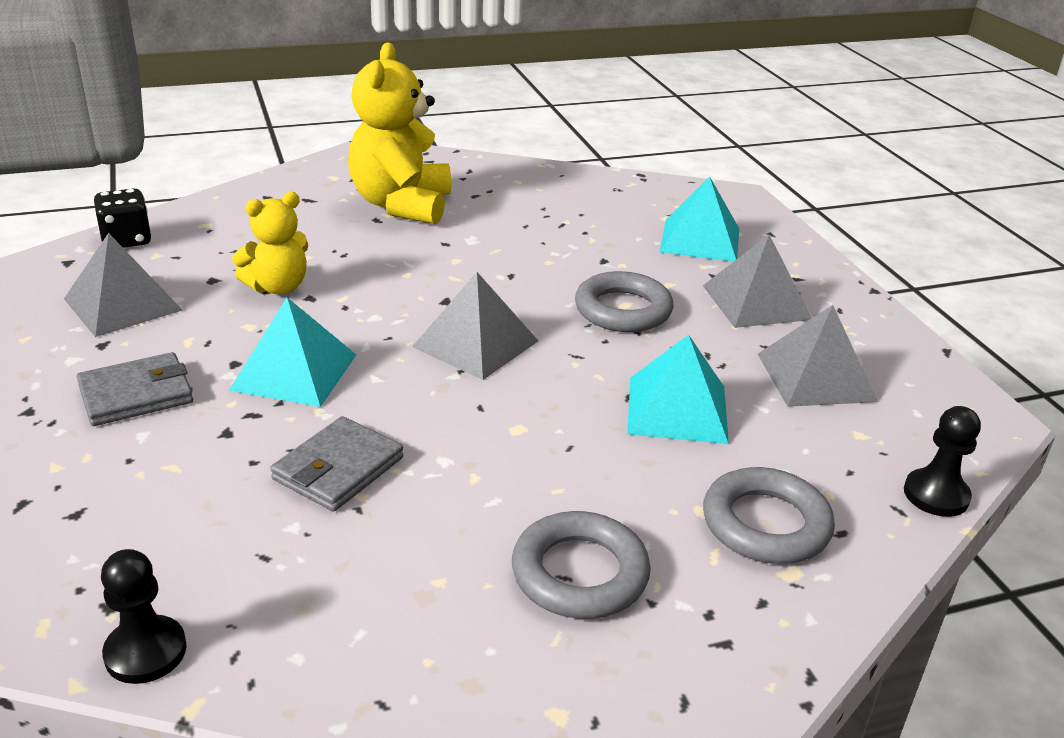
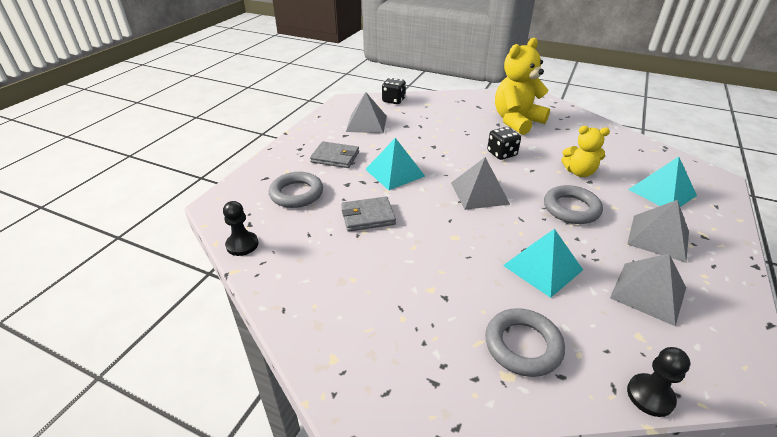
camera: 45 degrees right, 5 degrees up
yellow teddy bear [232,192,308,295] -> yellow teddy bear moved to [561,126,610,177]
grey ring [512,511,651,619] -> grey ring moved to [269,172,323,208]
none -> black dice [487,127,521,160]

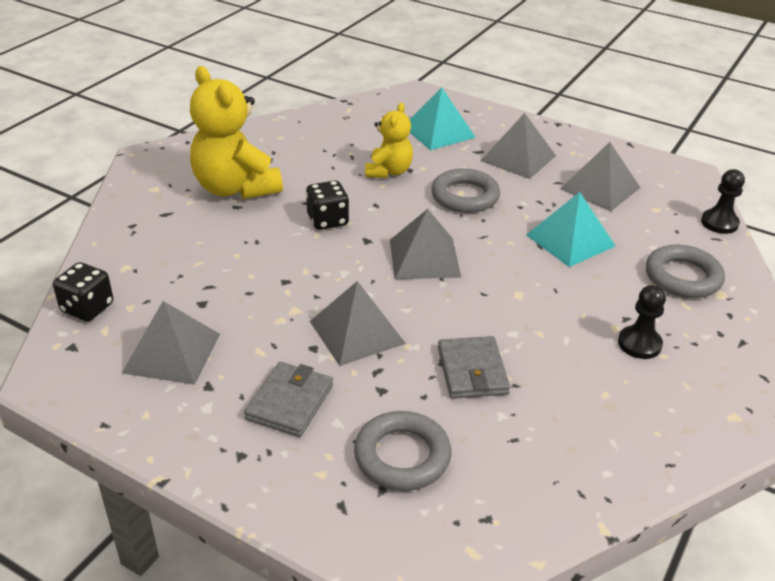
camera: 85 degrees left, 0 degrees up
black pawn [223,201,259,256] -> black pawn moved to [618,285,666,359]
turquoise pyramid [365,138,425,190] -> grey pyramid [310,281,406,366]

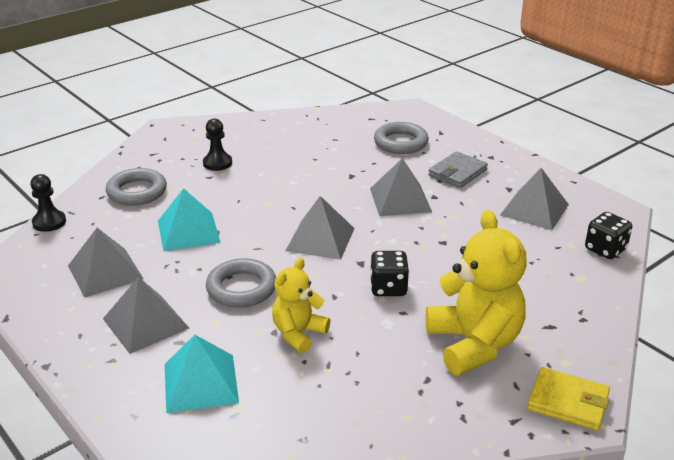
camera: 160 degrees left, 5 degrees down
grey wallet [438,336,510,399] -> none
none -> yellow wallet [527,367,610,431]

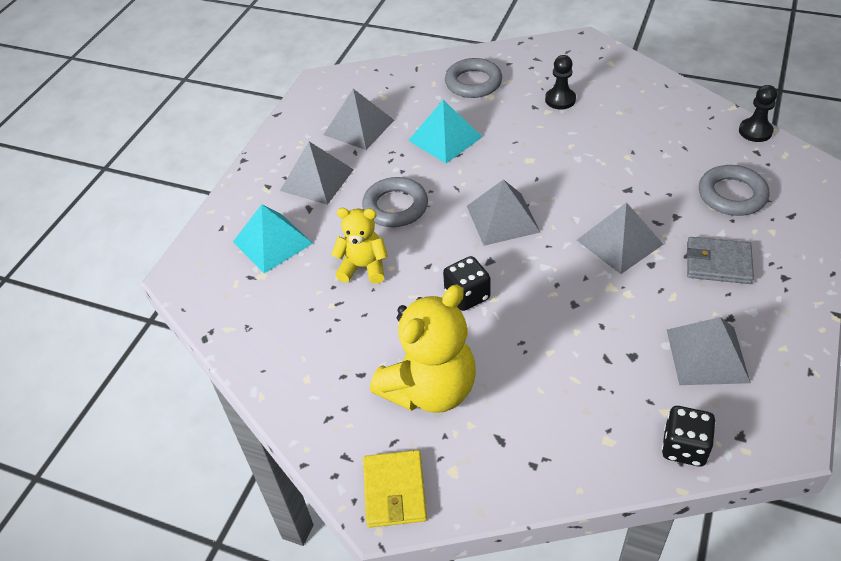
camera: 65 degrees right, 15 degrees up
black pawn [30,174,66,232] -> black pawn moved to [739,85,777,142]

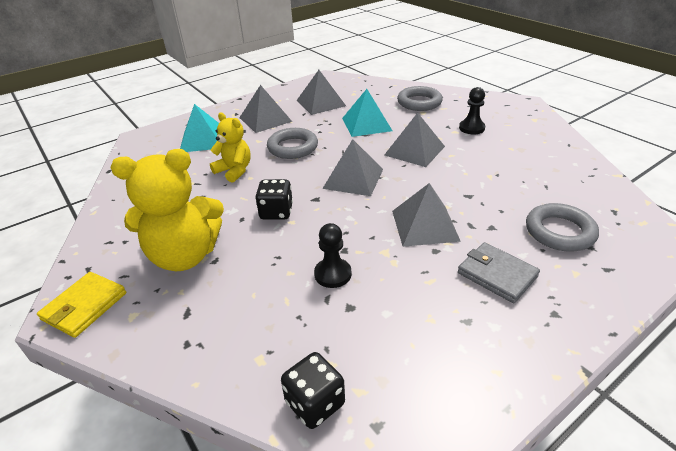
camera: 30 degrees right, 10 degrees down
grey pyramid [667,317,751,385] -> grey pyramid moved to [384,113,445,167]
black pawn [739,85,777,142] -> black pawn moved to [314,223,351,288]

